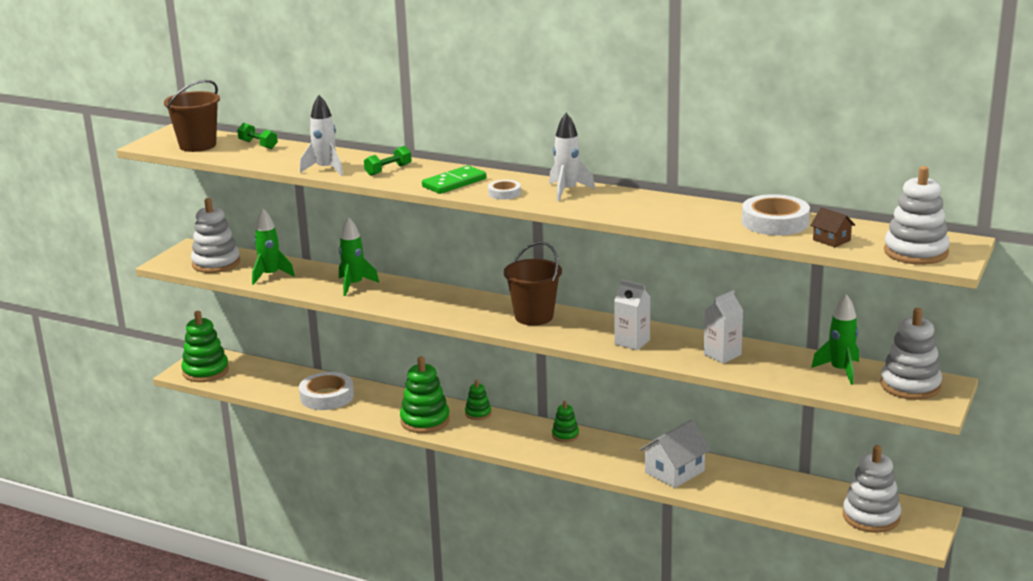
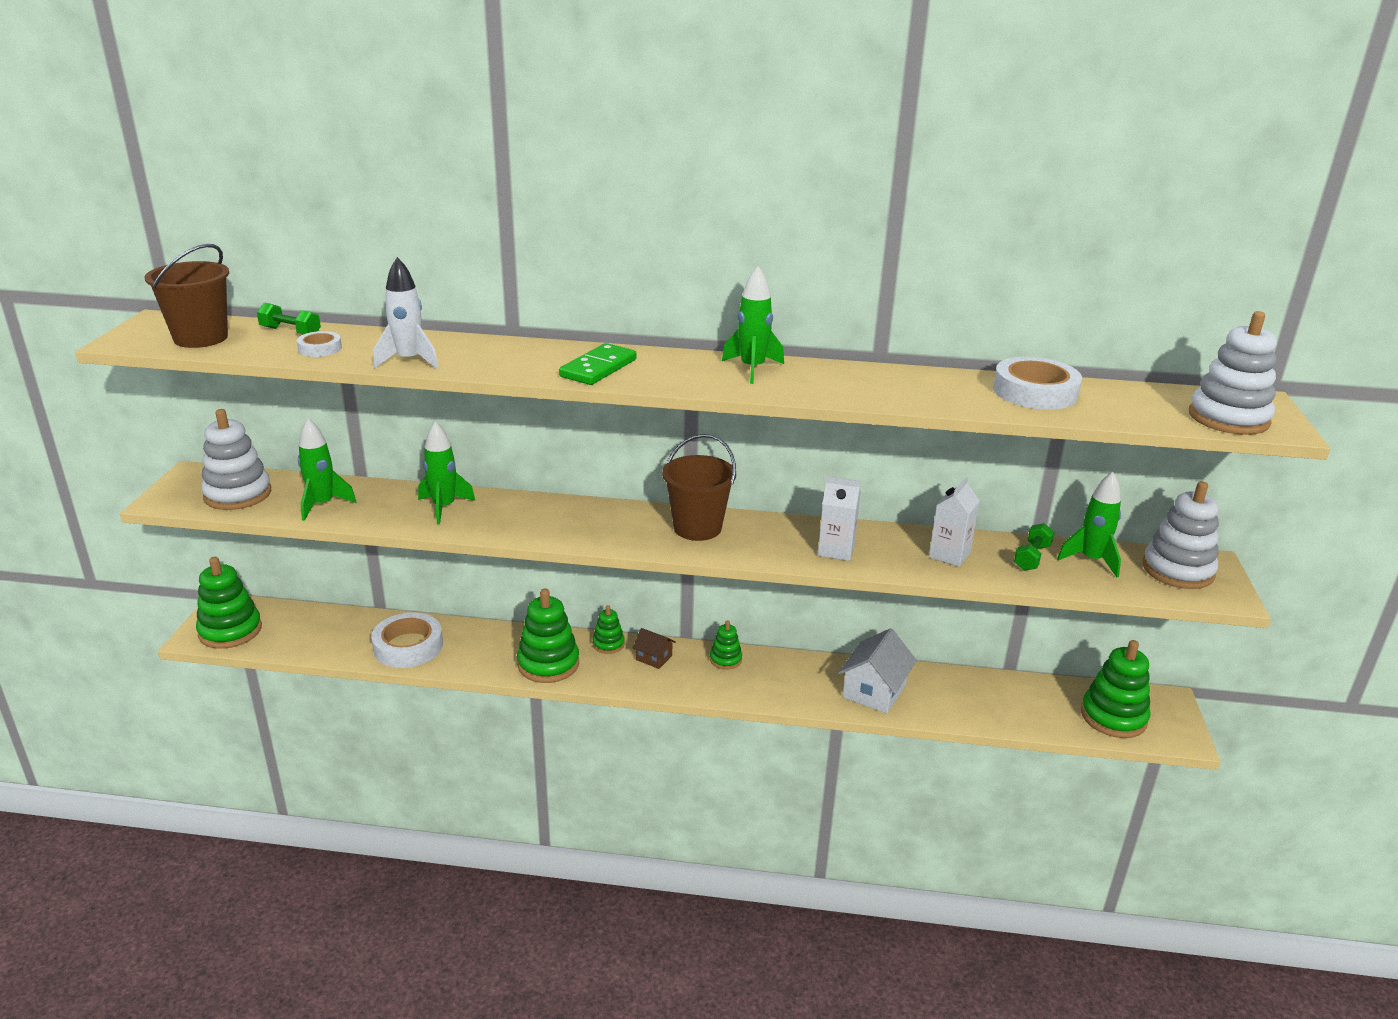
camera: 20 degrees left, 5 degrees up
green dumbbell [364,146,412,176] -> green dumbbell moved to [1014,523,1054,571]
white tape [488,180,521,200] -> white tape moved to [297,331,342,357]
white rocket [549,113,595,201] -> green rocket [722,266,784,384]
brown house [810,207,855,248] -> brown house moved to [633,628,676,669]
white stacking toy [843,445,901,533] -> green stacking toy [1081,640,1150,738]

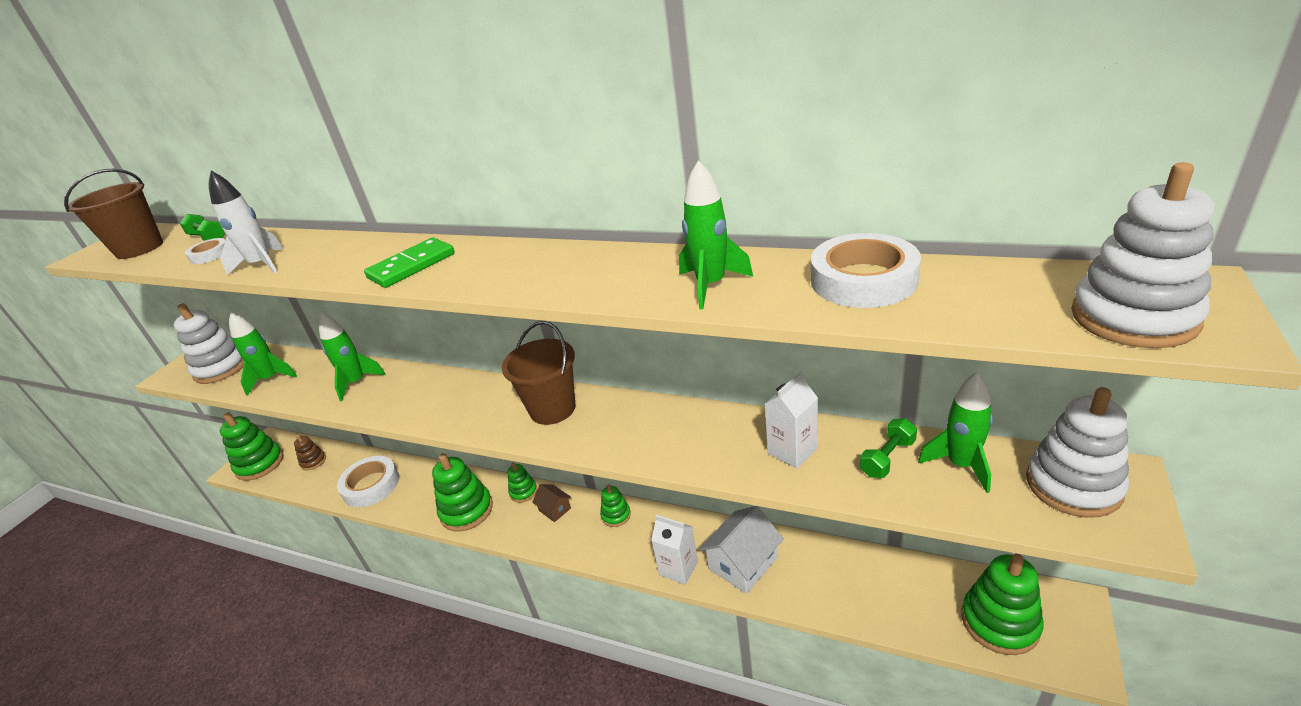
camera: 20 degrees right, 5 degrees up
green rocket [722,266,784,384] -> green rocket moved to [679,160,753,309]
white carton [818,476,861,561] -> white carton moved to [651,515,698,585]
none -> brown stacking toy [294,434,326,471]

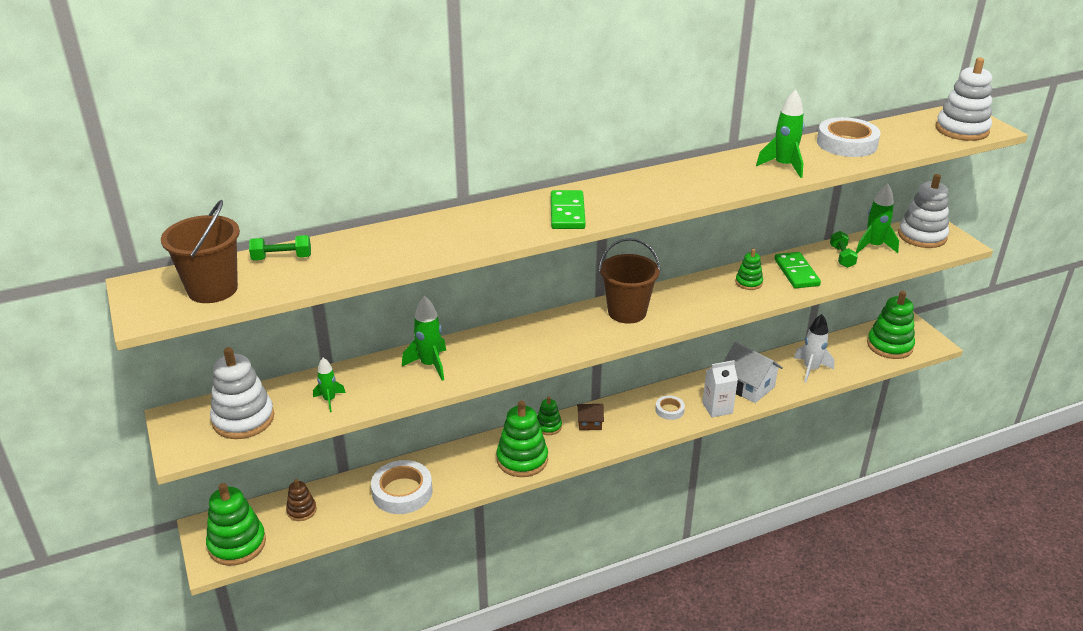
camera: 50 degrees left, 0 degrees up
white tape [185,238,225,264] -> white tape moved to [655,395,685,420]
white rocket [209,171,284,275] -> white rocket moved to [794,314,834,383]
green rocket [229,312,297,396] -> green rocket [313,358,346,412], size x0.62
green stacking toy [600,484,631,527] -> green stacking toy moved to [735,249,763,290]
white house [699,506,784,594] -> white house turned 45 degrees counterclockwise [724,342,783,403]
white carton [765,371,818,469] -> green domino [774,252,821,288]

